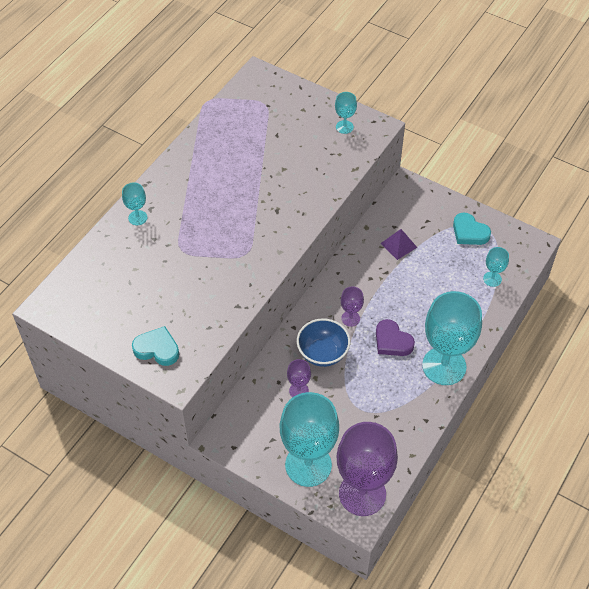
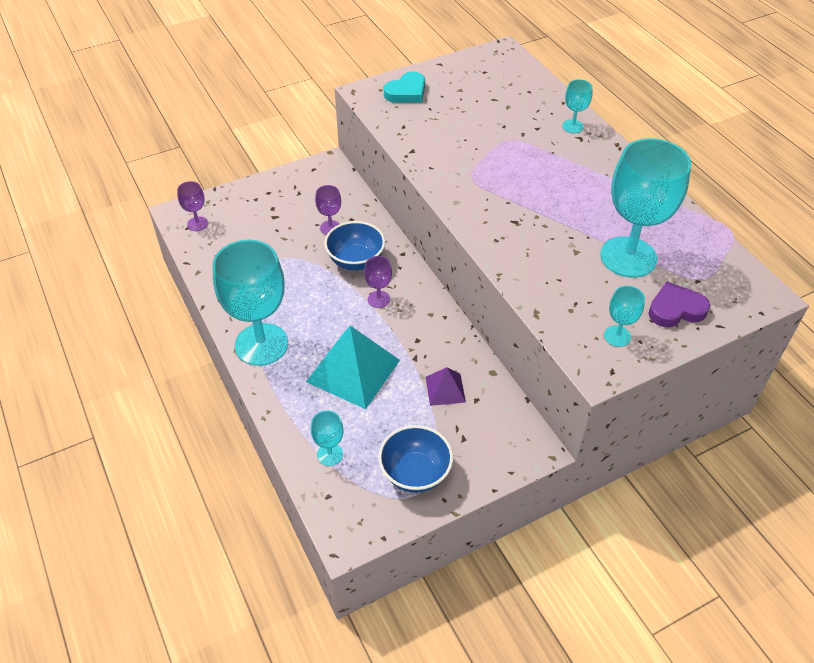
camera: 120 degrees right, 5 degrees down
turquoise goblet [280,392,339,487] -> turquoise goblet moved to [600,138,691,278]
purple goblet [337,422,398,516] -> purple goblet [177,181,208,231], size x0.44
purple heart [376,319,415,356] -> purple heart moved to [648,282,710,327]
turquoise heart [453,212,491,245] -> blue bowl [378,425,453,493]
none -> turquoise pyramid [306,326,400,409]

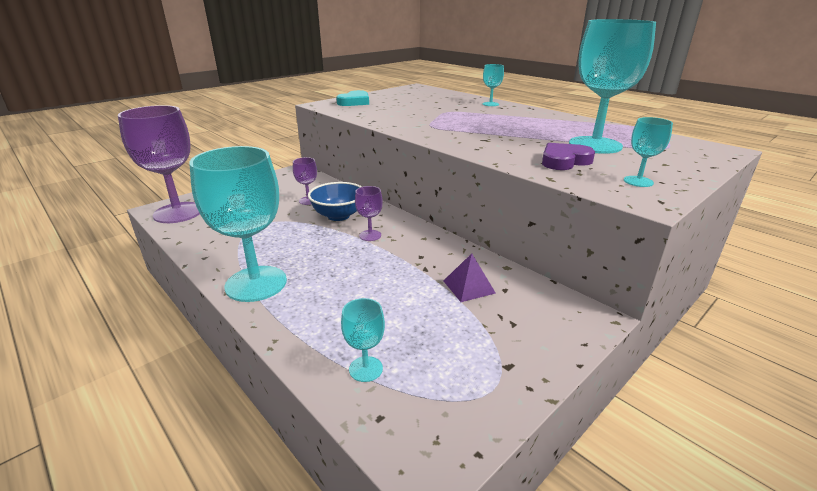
camera: 15 degrees left, 20 degrees down
purple goblet [177,181,208,231] -> purple goblet [118,105,200,223], size x2.26
turquoise pyramid [306,326,400,409] -> none
blue bowl [378,425,453,493] -> none
purple heart [648,282,710,327] -> purple heart moved to [542,143,595,170]

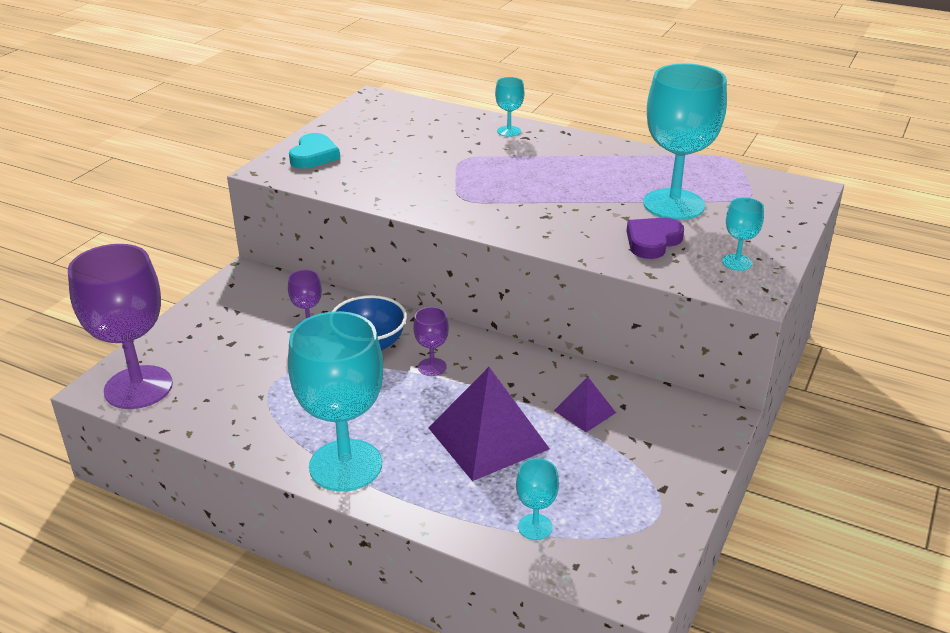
camera: 20 degrees left, 5 degrees up
none -> purple pyramid [428,367,550,481]

